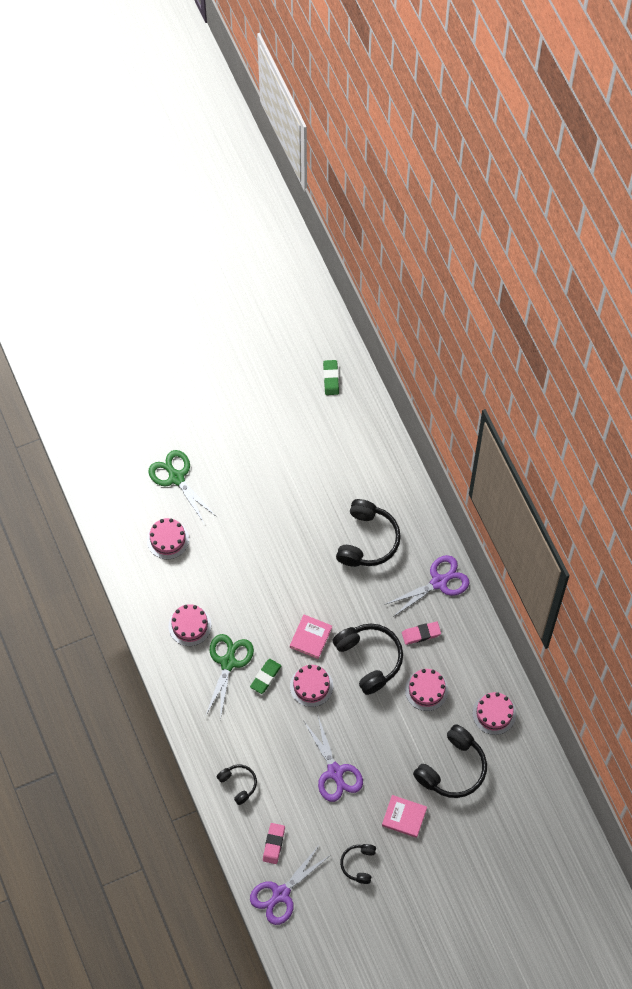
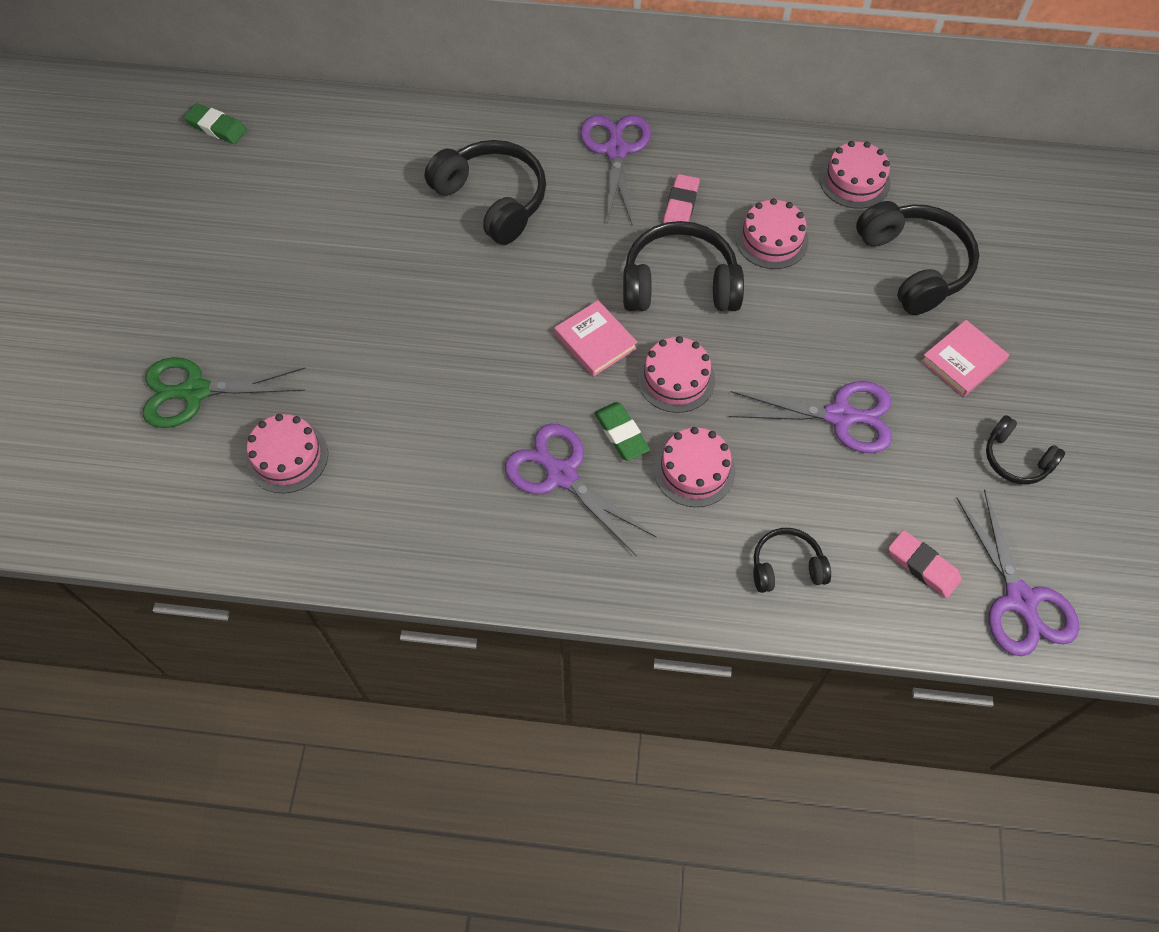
camera: 60 degrees left, 5 degrees down
pink cake [169,604,211,646] -> pink cake moved to [654,427,736,507]
green scissors [205,634,254,720] -> purple scissors [505,424,656,556]

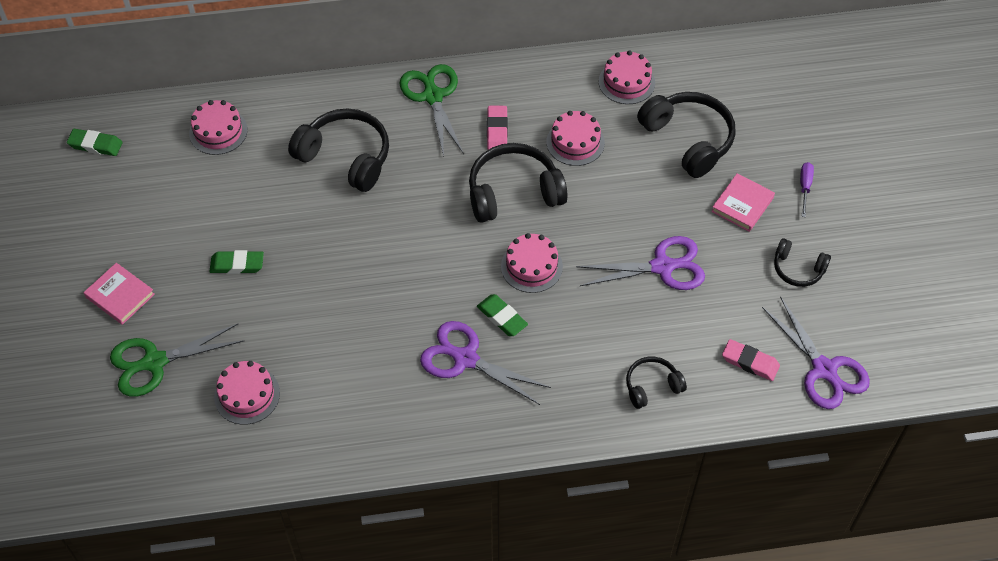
camera: 15 degrees left, 5 degrees down
pink book [554,300,638,377] -> pink book moved to [84,263,155,325]
purple scissors [580,115,651,223] -> green scissors [400,64,464,157]
pink cake [654,427,736,507] -> pink cake moved to [189,100,248,155]
none -> green eraser [209,250,264,274]
none -> purple screwdriver [800,162,814,217]

